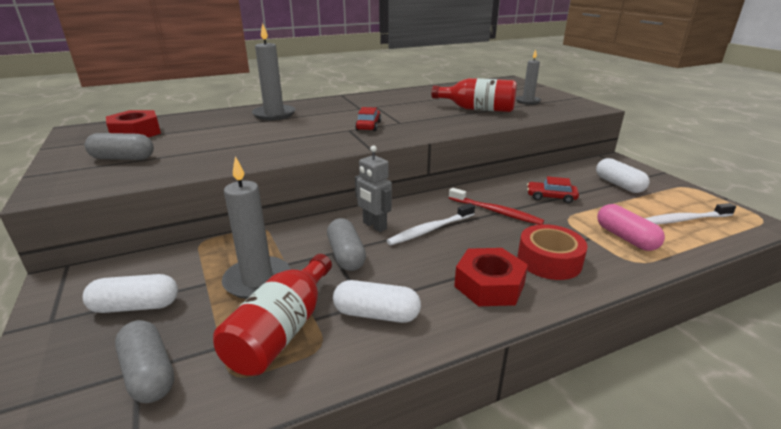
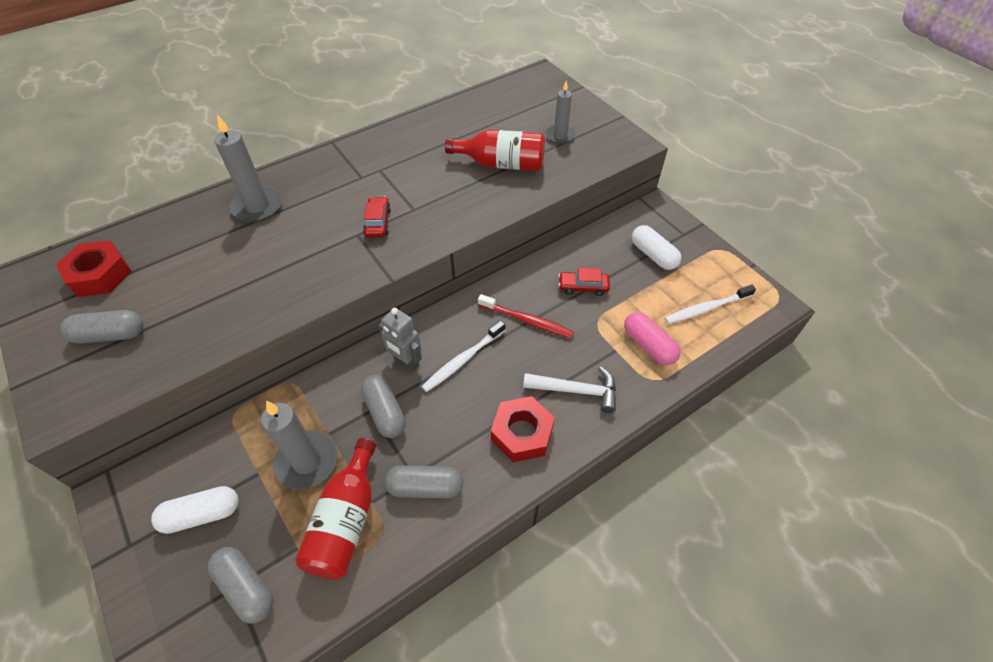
camera: 10 degrees left, 25 degrees up
white capsule [333,280,421,323] -> grey capsule [385,465,463,499]
red tape [518,224,588,280] -> white hammer [523,366,616,413]

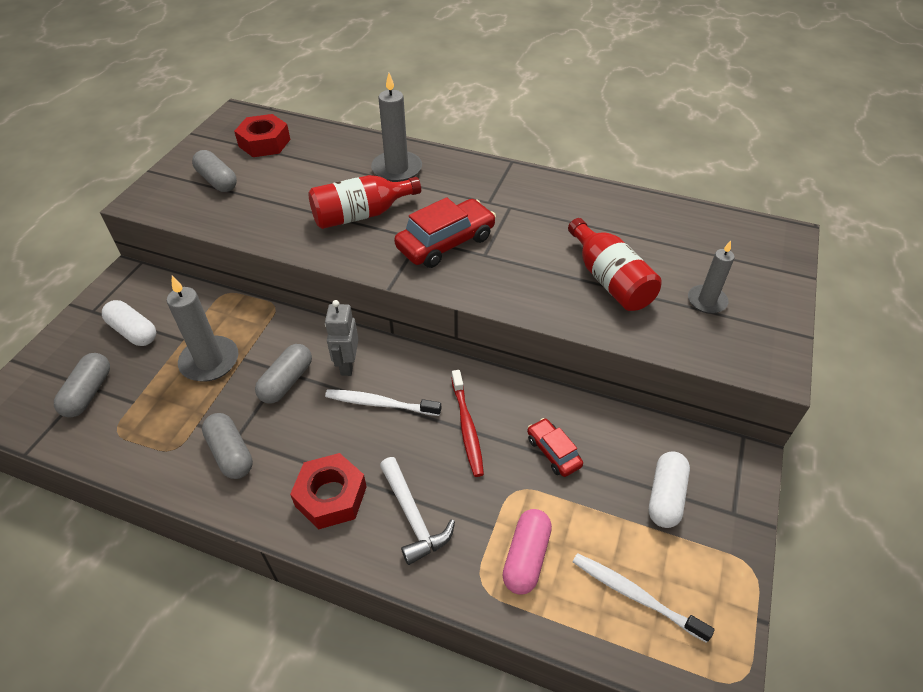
camera: 55 degrees right, 5 degrees down
red bottle [295,438,376,580] -> red bottle moved to [308,175,421,229]
red car [363,197,391,238] -> red car [394,197,496,268], size x1.82

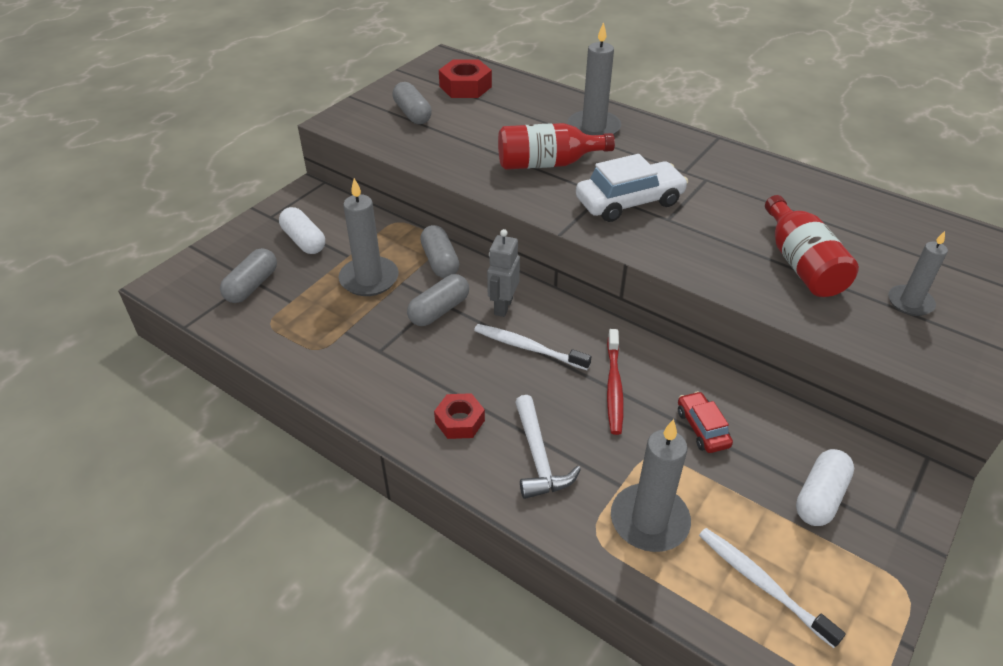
camera: 15 degrees right, 5 degrees down
grey capsule [202,413,253,479] -> grey capsule moved to [420,225,459,278]
red nut [290,453,367,530] -> red nut [434,393,485,439], size x0.66
red car [394,197,496,268] -> white car [576,154,688,222]
pink capsule [502,509,552,594] -> grey candle [611,419,691,552]

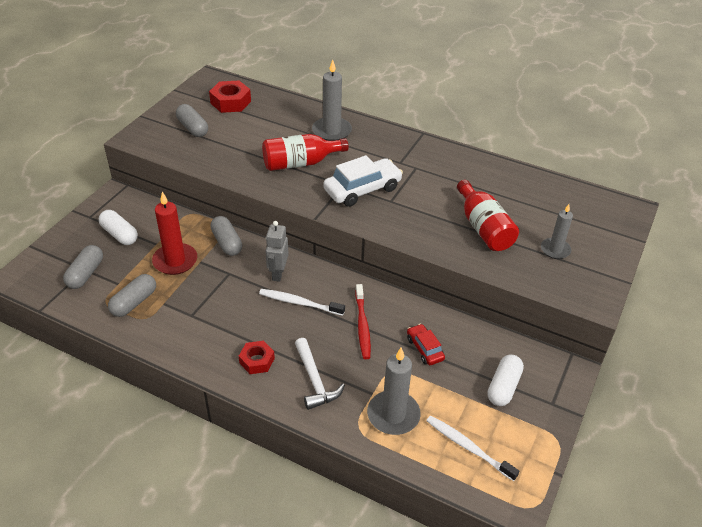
camera: 10 degrees left, 0 degrees up
grey candle [339,178,399,296] -> red candle [152,192,197,275]
grey capsule [407,274,469,326] -> grey capsule moved to [108,274,156,317]

